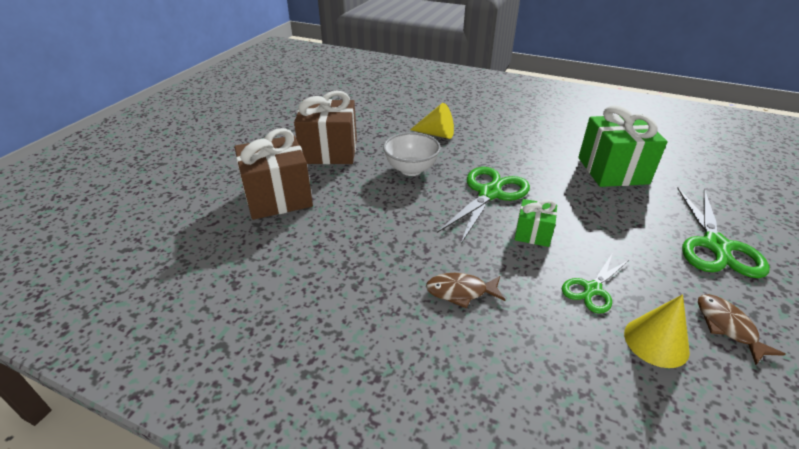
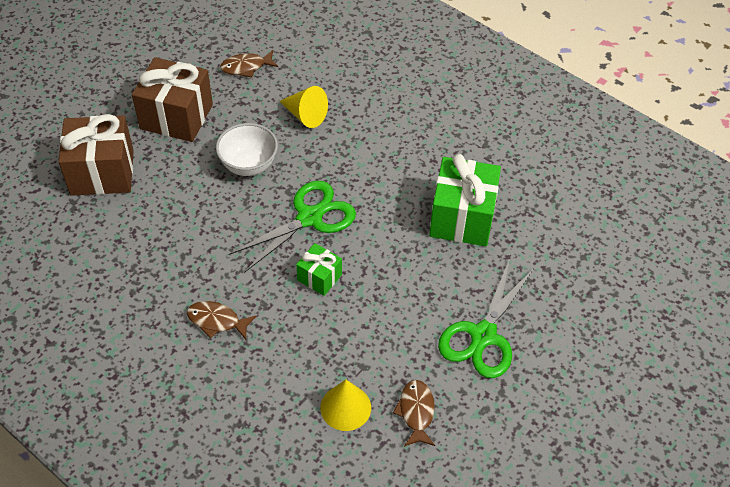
camera: 15 degrees right, 15 degrees up
green scissors [562,254,629,314] -> none
none -> brown fish [220,50,278,77]

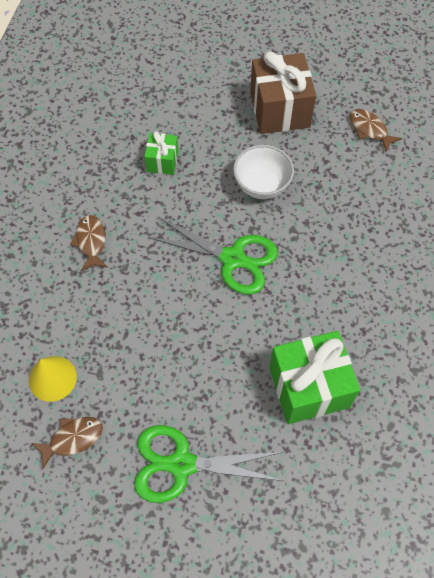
camera: 65 degrees right, 10 degrees up
brown gift [58,114,134,196] -> none
yellow cone [279,86,328,128] -> none
green gift [296,243,342,296] -> green gift moved to [144,131,178,175]

